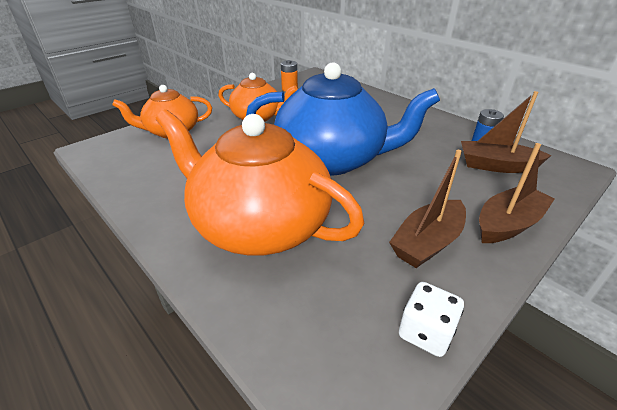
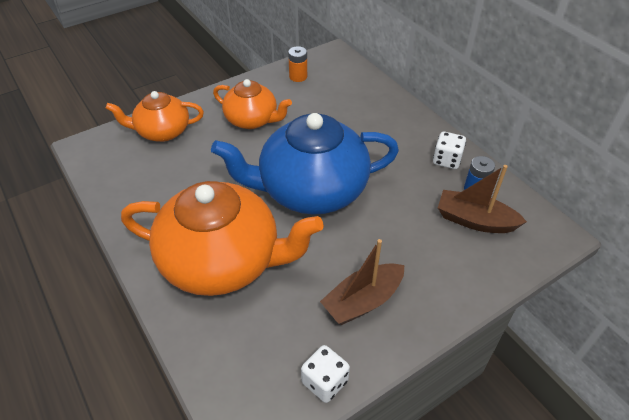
camera: 10 degrees right, 10 degrees up
orange teapot [156,109,364,256] -> orange teapot turned 150 degrees clockwise [121,181,324,296]
blue teapot [246,62,440,176] -> blue teapot turned 150 degrees clockwise [211,113,399,215]
brown boat [479,143,555,243] -> none
none -> white dice [433,132,466,169]

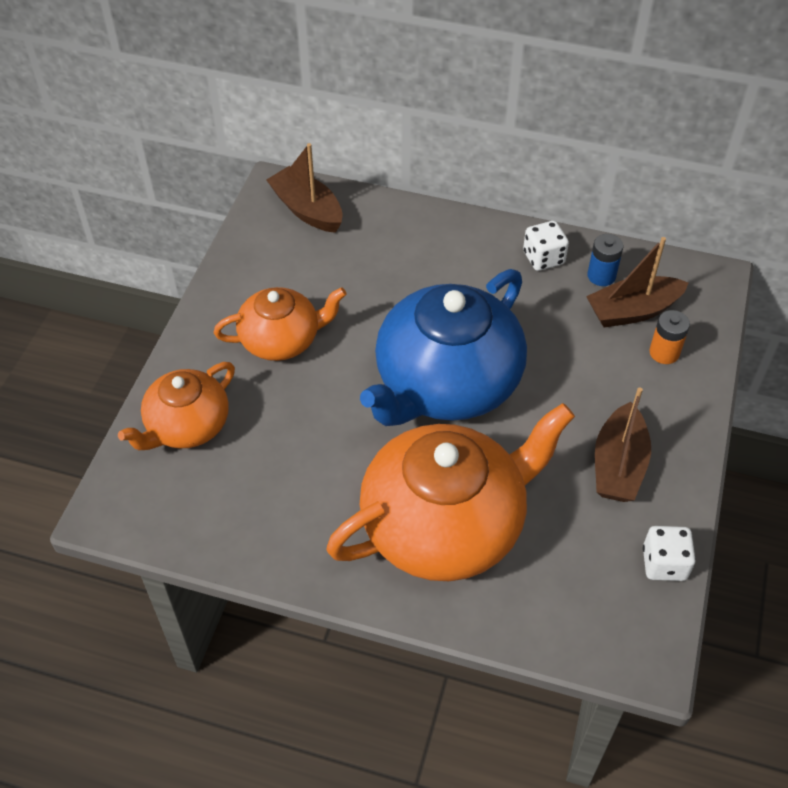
camera: 40 degrees left, 5 degrees up
orange battery [288,46,307,82] -> orange battery moved to [649,310,690,364]
none -> brown boat [266,143,342,233]

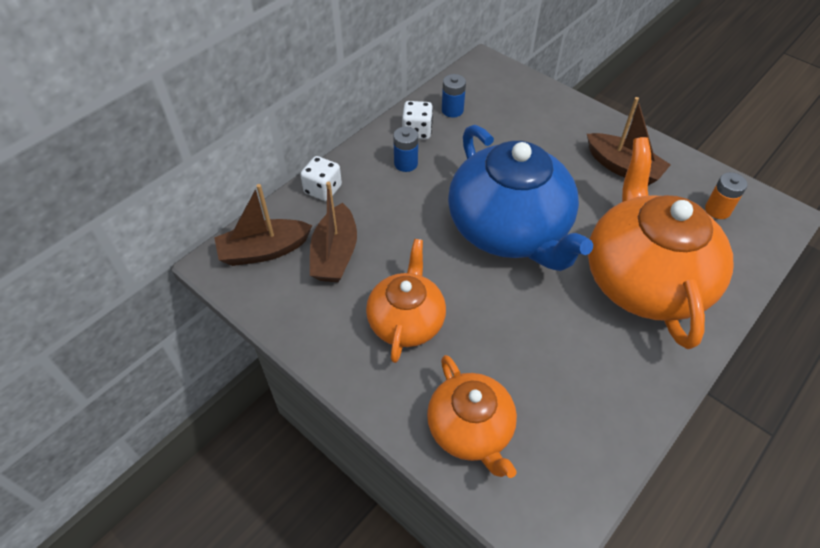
camera: 65 degrees left, 0 degrees up
brown boat [586,237,688,328] -> brown boat moved to [310,182,357,282]
white dice [643,526,696,581] -> white dice moved to [300,156,342,201]
orange battery [649,310,690,364] -> orange battery moved to [705,172,748,219]
none -> blue battery [393,127,418,172]

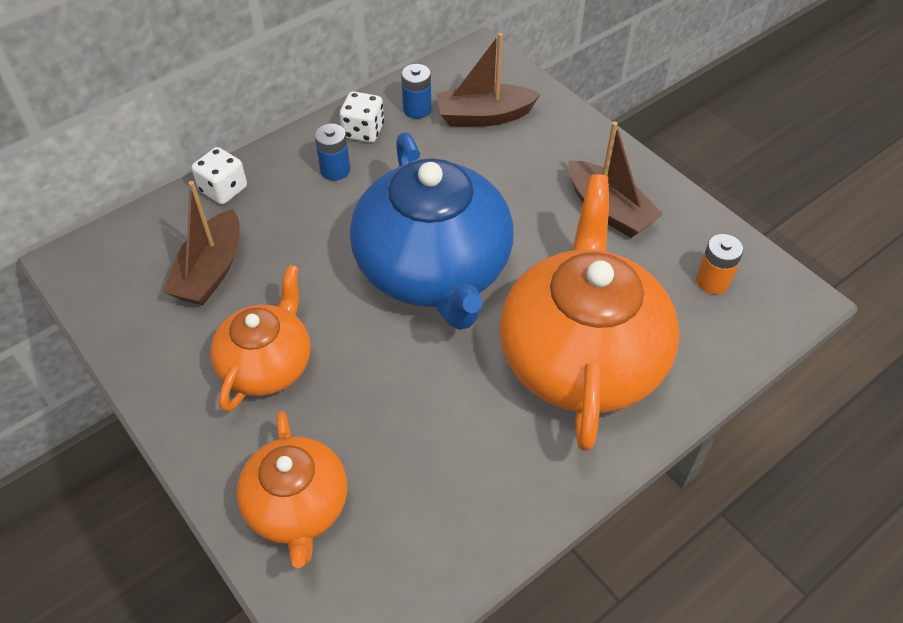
camera: 10 degrees right, 0 degrees up
brown boat [214,184,312,266] -> brown boat moved to [436,33,541,127]

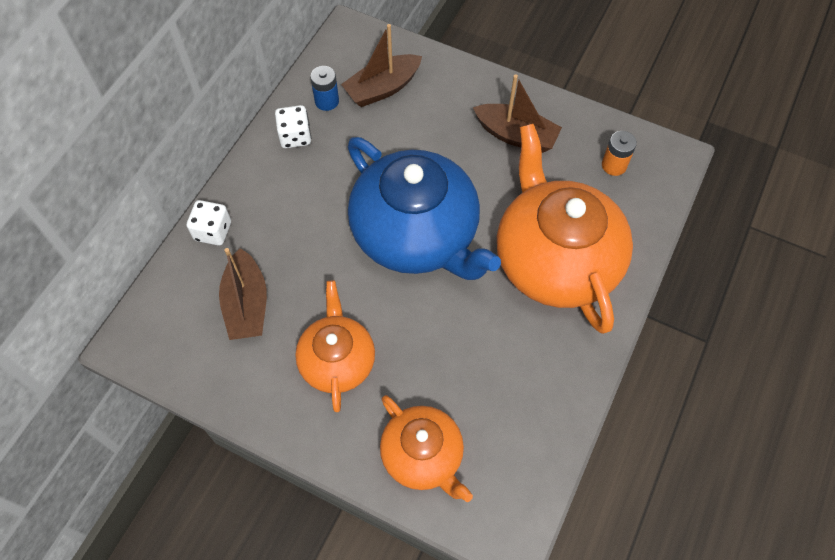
camera: 25 degrees left, 10 degrees up
blue battery [314,124,350,181] -> none

